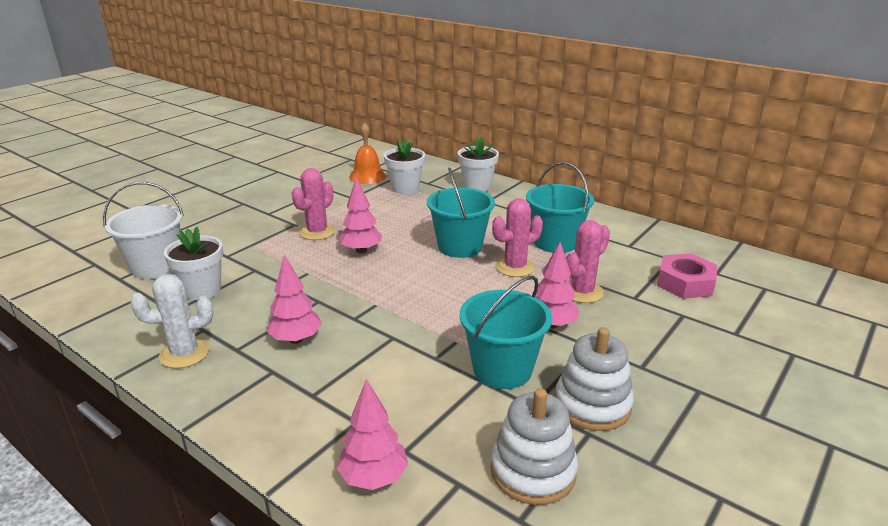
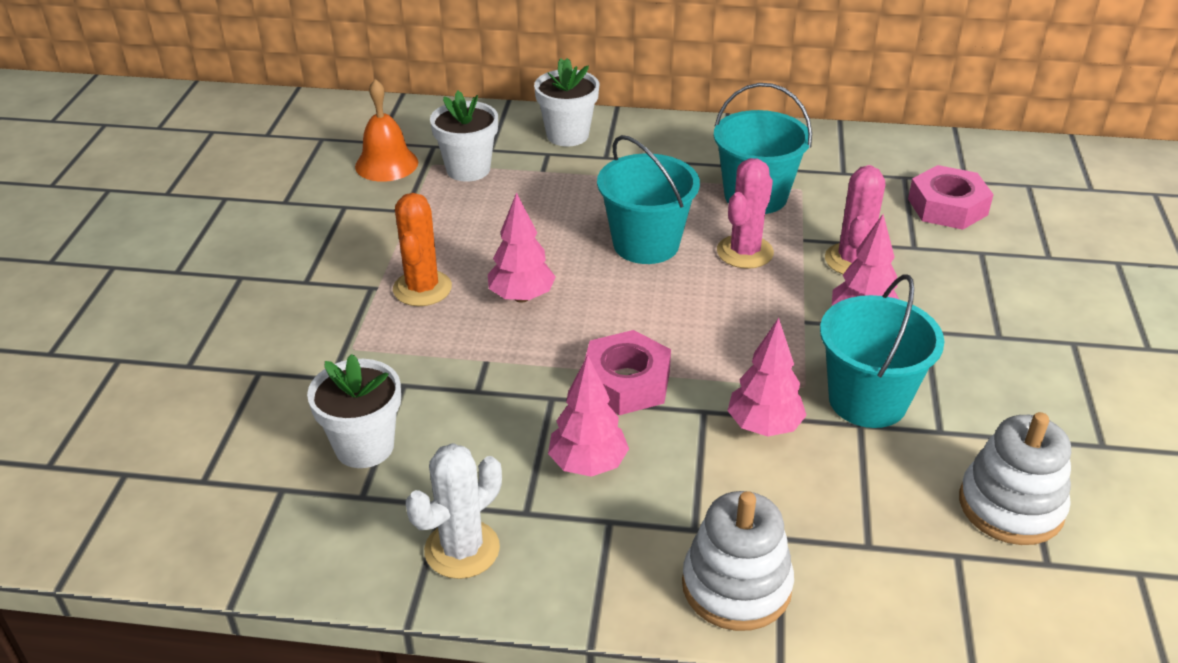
camera: 30 degrees left, 10 degrees up
white bucket [103,182,184,279] -> none
pink cactus [292,168,335,240] -> orange cactus [393,193,452,306]
pink tree [337,379,408,490] -> pink tree moved to [727,318,807,436]
white stacking toy [555,327,634,431] -> white stacking toy moved to [682,491,794,631]
none -> pink nut [585,330,671,415]

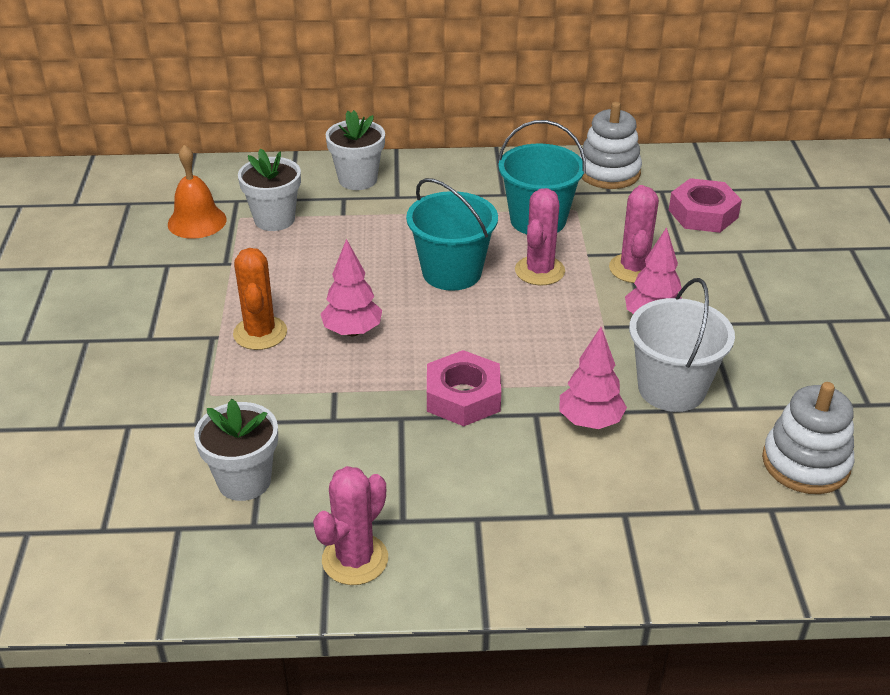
camera: 10 degrees left, 0 degrees up
white cactus [406,443,502,579] -> pink cactus [313,466,388,585]
pink tree [548,355,629,477] -> none
white stacking toy [682,491,794,631] -> white stacking toy moved to [579,102,642,189]
turquoise bucket [820,275,944,428] -> white bucket [629,278,735,412]

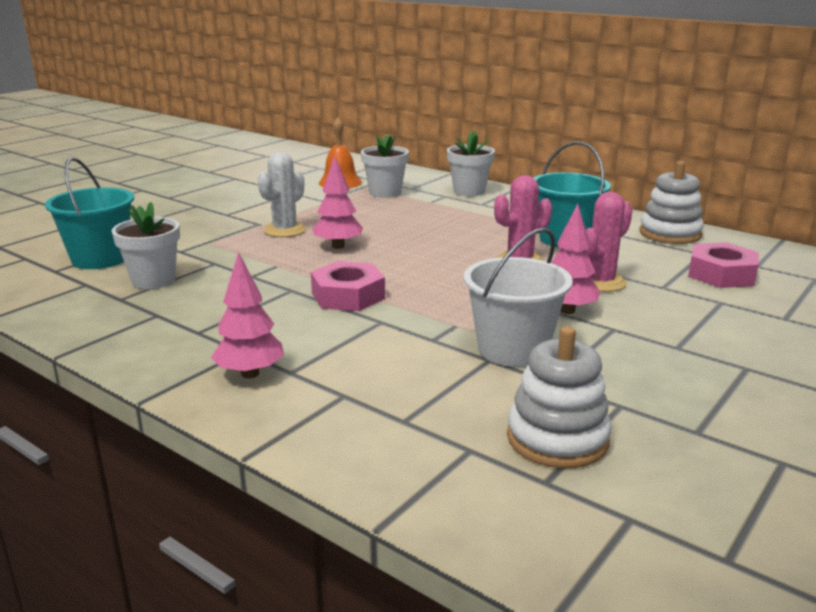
camera: 40 degrees right, 15 degrees down
orange cactus [233,248,287,350] -> white cactus [257,152,306,237]
pink cactus [313,466,388,585] -> none
turquoise bucket [406,178,498,291] -> turquoise bucket moved to [45,157,134,269]
pink tree [559,327,627,429] -> pink tree moved to [211,252,284,378]

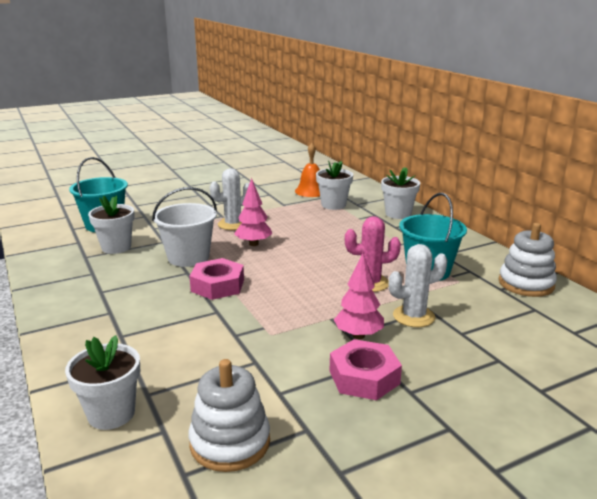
camera: 25 degrees right, 0 degrees up
pink tree [211,252,284,378] -> none
white bucket [464,228,573,367] -> white bucket moved to [152,187,217,267]
pink cactus [586,192,633,292] -> white cactus [389,244,448,327]
pink nut [688,242,759,288] -> pink nut moved to [330,339,402,400]
none -> white flower pot [65,335,140,430]

